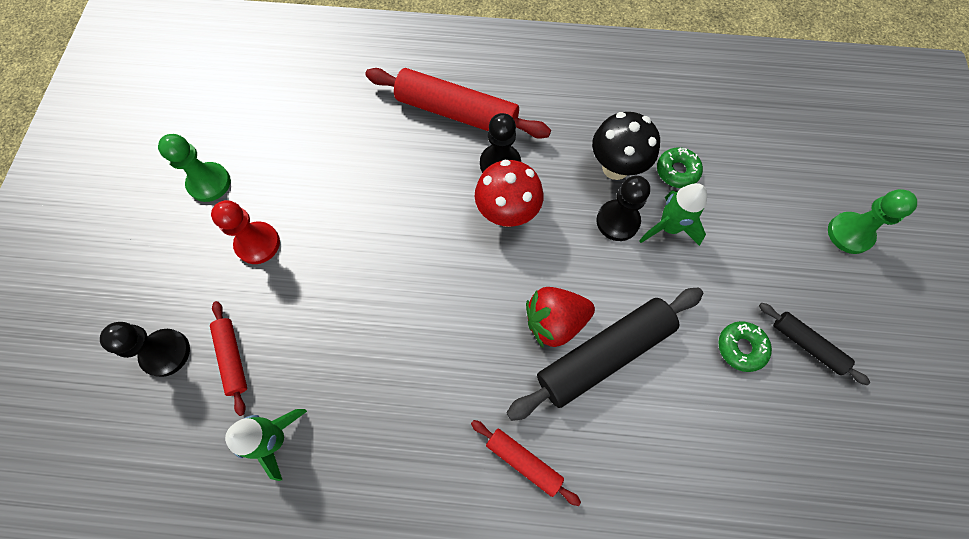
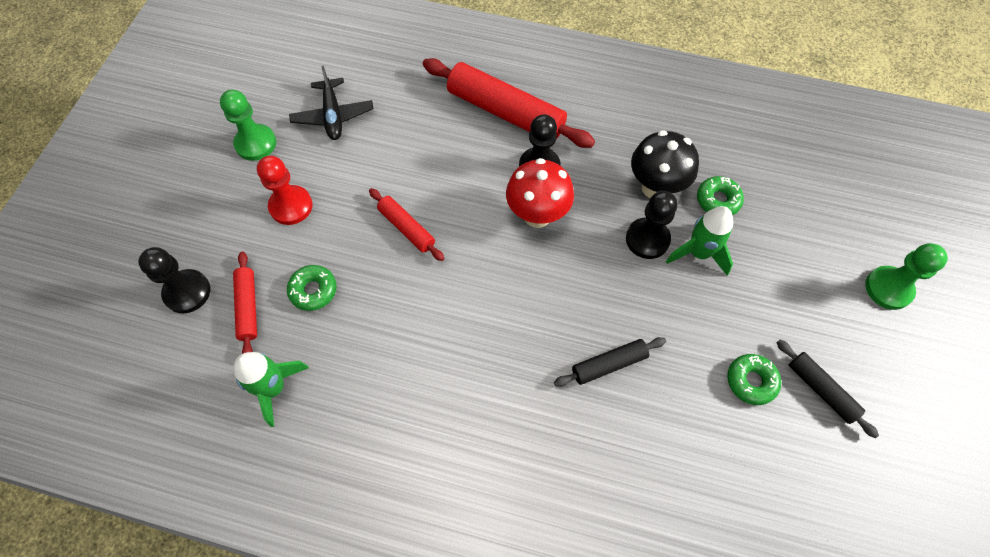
camera: 10 degrees right, 5 degrees down
red rolling pin [471,420,581,506] -> red rolling pin moved to [369,188,444,261]
black rolling pin [506,288,703,421] -> black rolling pin [554,337,666,387], size x0.52
red strawberry [526,287,595,347] -> none
none -> green donut [287,265,337,311]
none -> black plane [289,65,374,140]

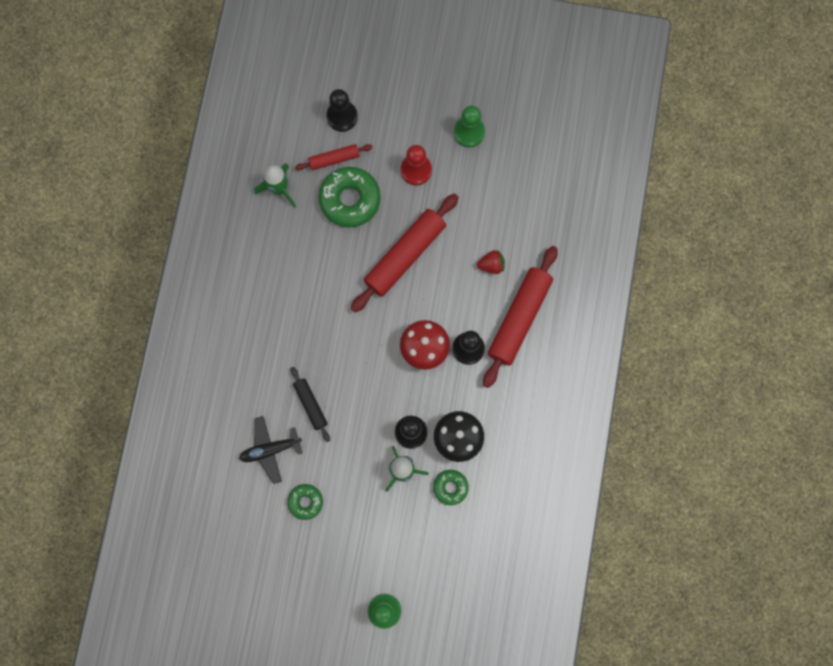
camera: 85 degrees right, 15 degrees up
green donut [287,265,337,311] -> green donut [318,167,381,228], size x1.82
black plane [289,65,374,140] -> black plane moved to [239,416,302,484]
red rolling pin [369,188,444,261] -> red rolling pin [351,194,459,313], size x1.92
black rolling pin [777,340,879,438] -> none
none -> red strawberry [477,250,505,274]

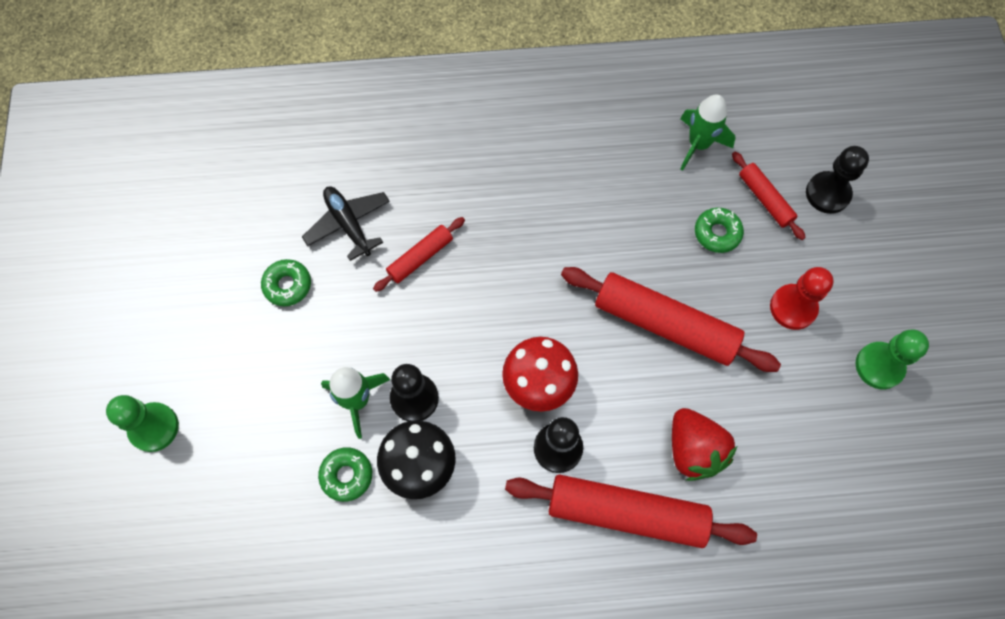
camera: 75 degrees right, 10 degrees down
black rolling pin [291,367,330,442] -> red rolling pin [373,217,465,292]
green donut [318,167,381,228] -> green donut [695,208,744,253], size x0.55
red strawberry [477,250,505,274] -> red strawberry [672,408,737,481], size x1.68

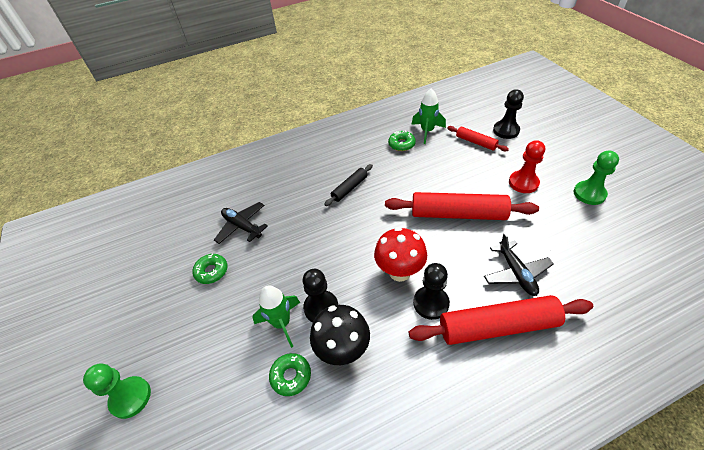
camera: 15 degrees left, 20 degrees down
red rolling pin [373,217,465,292] -> none
red strawberry [672,408,737,481] -> black plane [484,233,554,296]
green donut [695,208,744,253] -> green donut moved to [388,130,416,151]
none -> black rolling pin [324,164,373,206]

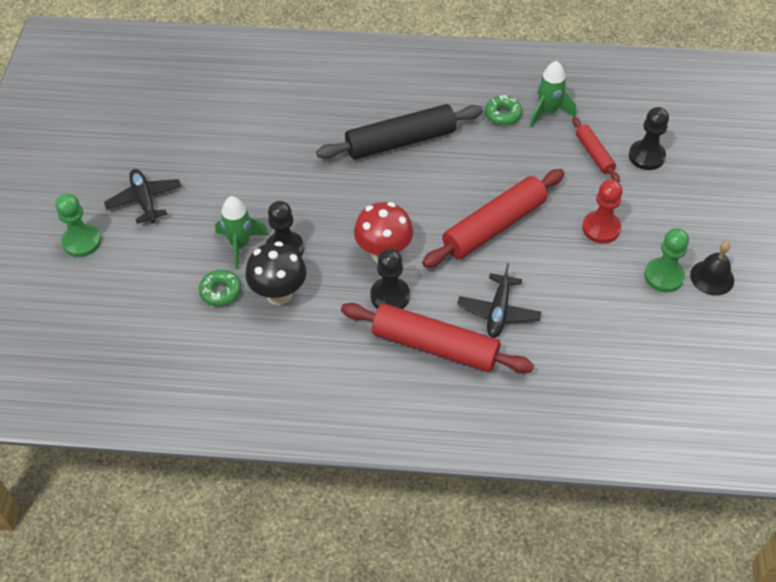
camera: 25 degrees right, 5 degrees up
green donut [192,254,228,284] -> none
black plane [214,202,268,244] -> black plane moved to [104,169,182,224]
black rolling pin [324,164,373,206] -> black rolling pin [316,104,483,159], size x1.92
red rolling pin [385,192,539,220] -> red rolling pin turned 75 degrees counterclockwise [422,169,565,268]
none -> black bell [690,241,734,296]

